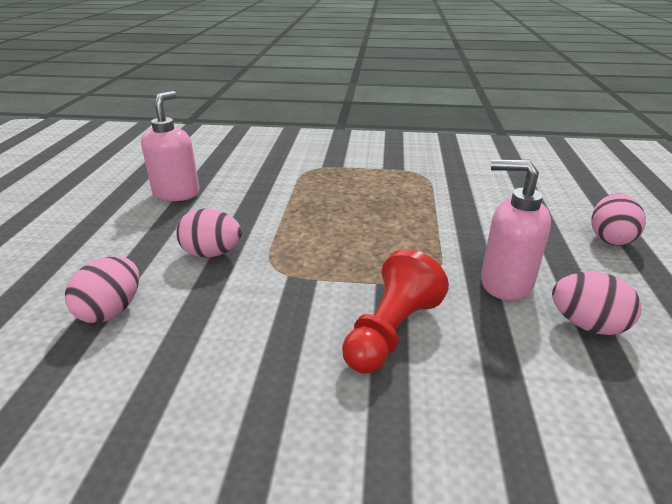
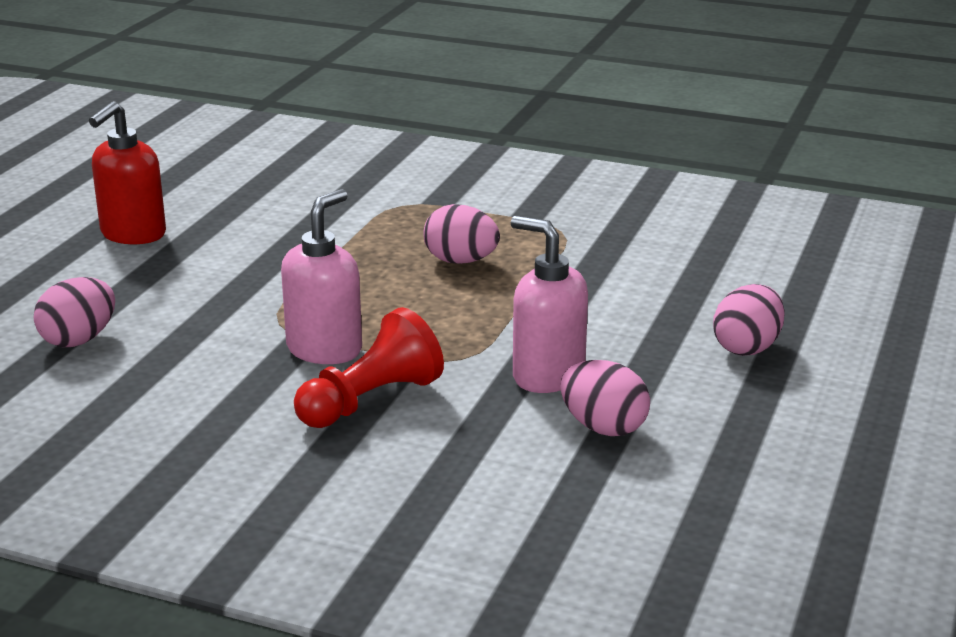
camera: 15 degrees right, 5 degrees down
pink soap dispenser [141,91,200,201] -> pink soap dispenser moved to [281,189,362,364]
pink egg [176,208,242,257] -> pink egg moved to [423,204,500,264]
none -> red soap dispenser [89,101,166,244]

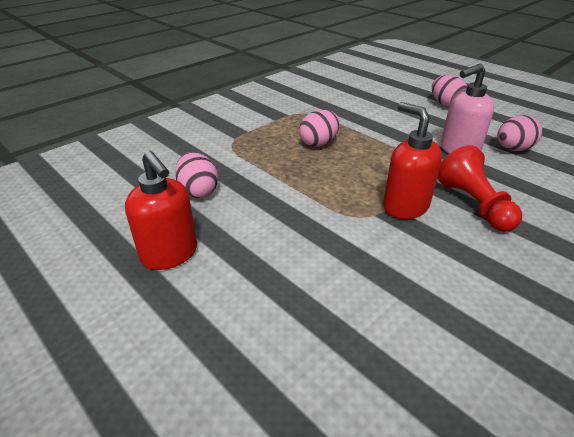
camera: 65 degrees left, 10 degrees up
pink egg [34,277,115,347] -> pink egg moved to [175,152,218,198]
pink soap dispenser [281,189,362,364] -> red soap dispenser [383,102,442,219]

